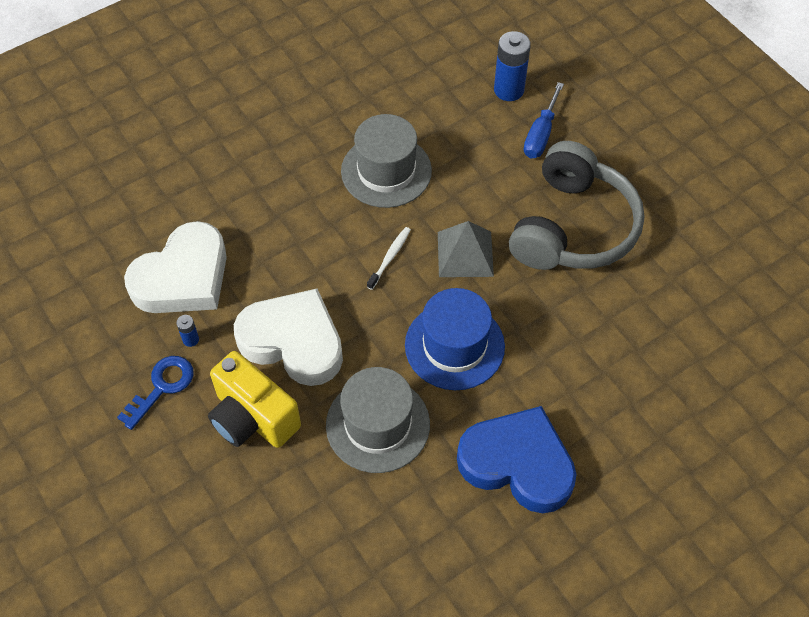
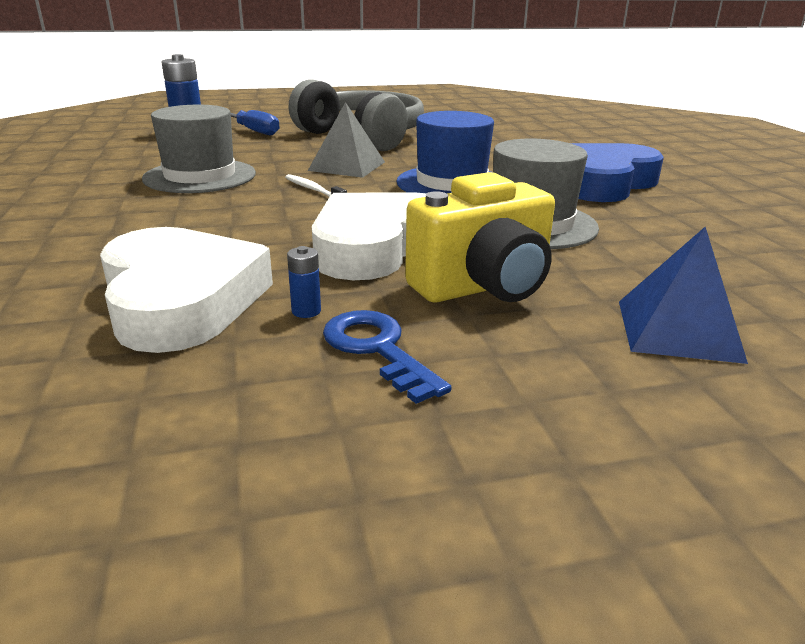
camera: 70 degrees left, 30 degrees down
none -> blue pyramid [619,227,748,364]

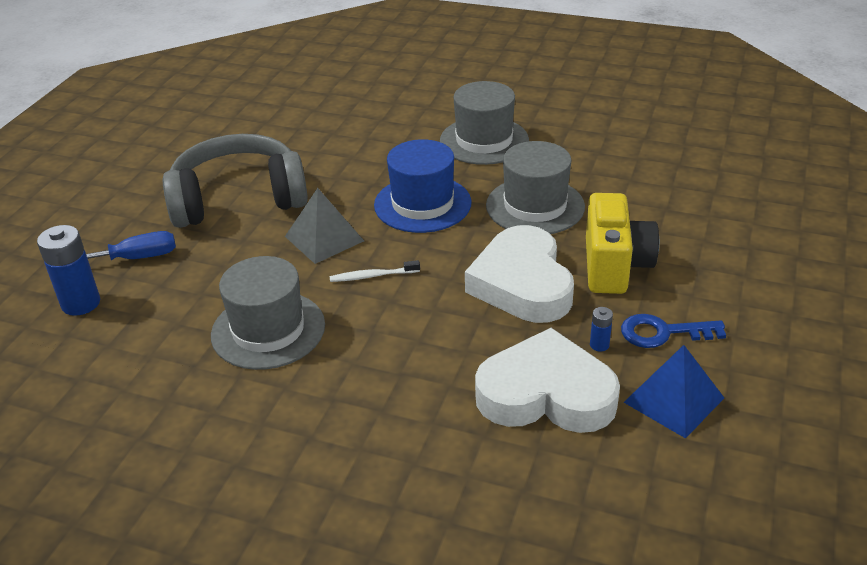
camera: 55 degrees left, 10 degrees up
blue heart [571,143,664,202] -> grey hat [440,81,529,165]
blue pyramid [619,227,748,364] -> blue pyramid moved to [624,345,724,439]

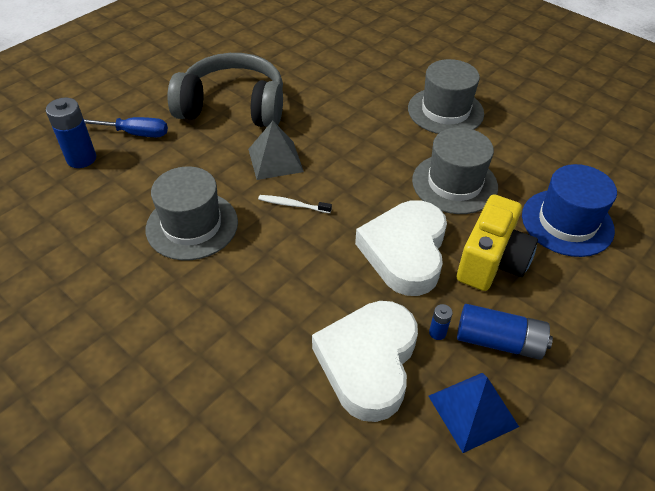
camera: 20 degrees right, 10 degrees up
blue hat [374,139,472,233] -> blue hat moved to [522,164,617,257]
white heart [475,328,620,433] -> white heart turned 105 degrees counterclockwise [312,301,418,422]
blue key [621,314,726,348] -> blue battery [457,304,553,360]

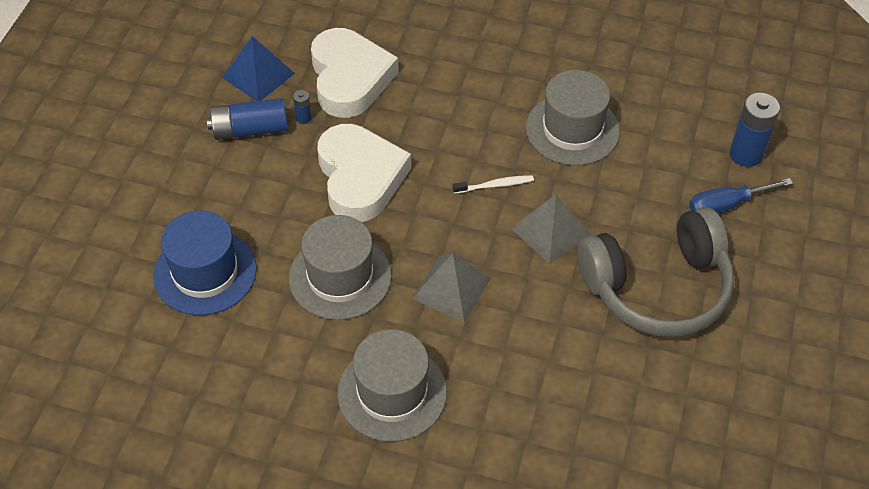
camera: 155 degrees right, 5 degrees up
yellow camera [457,194,538,291] -> none
none -> grey pyramid [412,253,491,322]

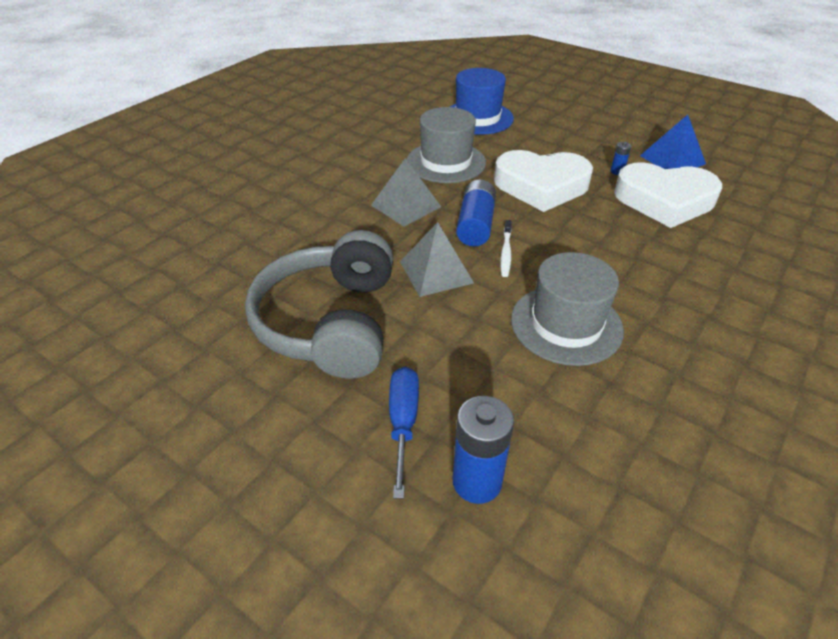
camera: 110 degrees right, 10 degrees down
blue battery [207,98,288,140] -> blue battery moved to [456,179,496,246]
grey hat [337,329,447,442] -> none

